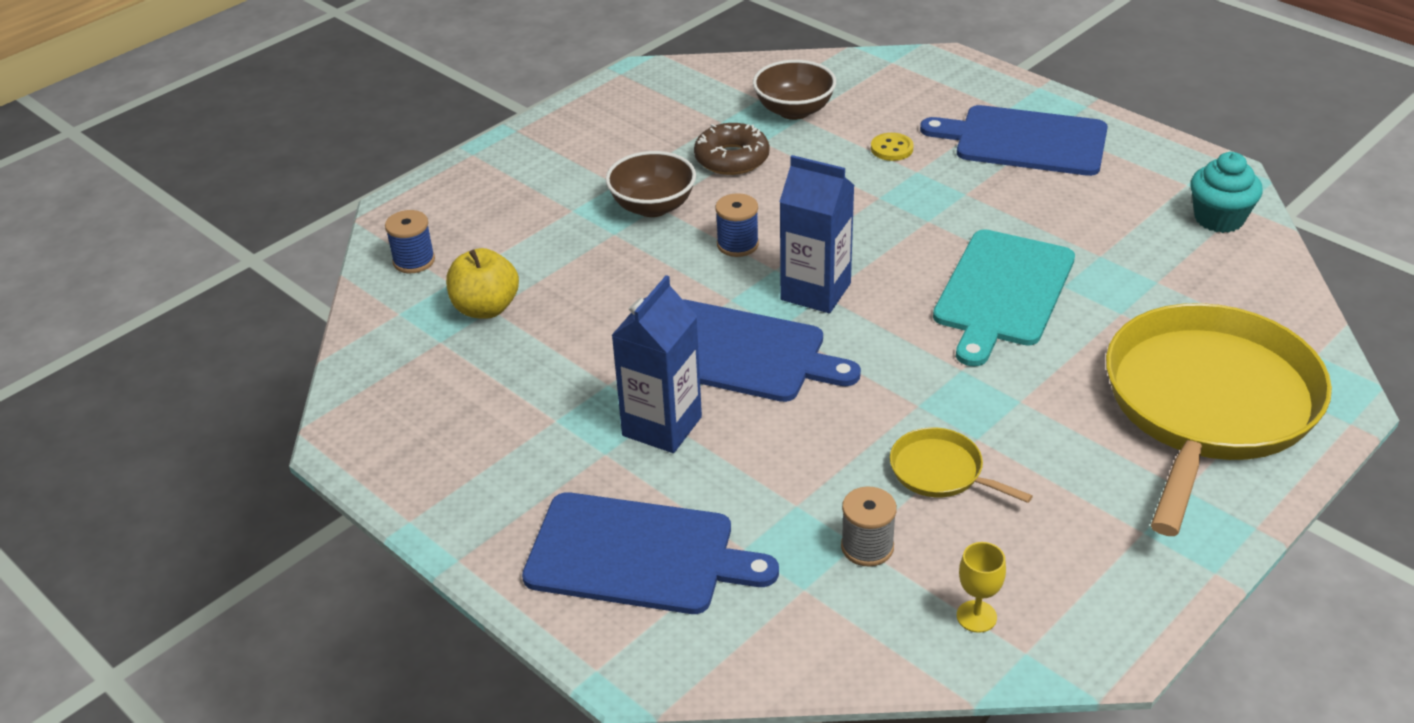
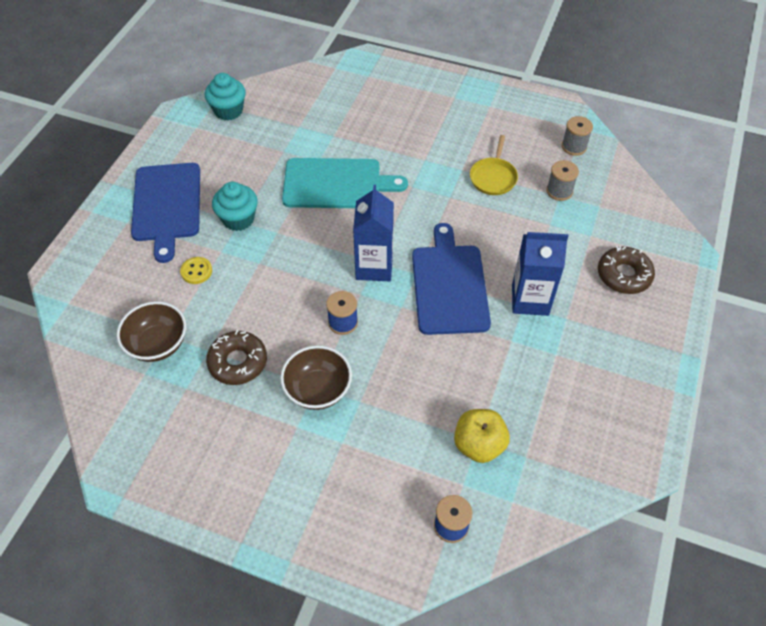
camera: 115 degrees left, 15 degrees up
blue cutting board [522,492,779,614] -> brown donut [598,246,655,294]
yellow goblet [957,542,1006,633] -> grey spool [562,116,593,156]
yellow pan [1106,303,1332,536] -> none
none -> turquoise cupcake [212,182,258,231]

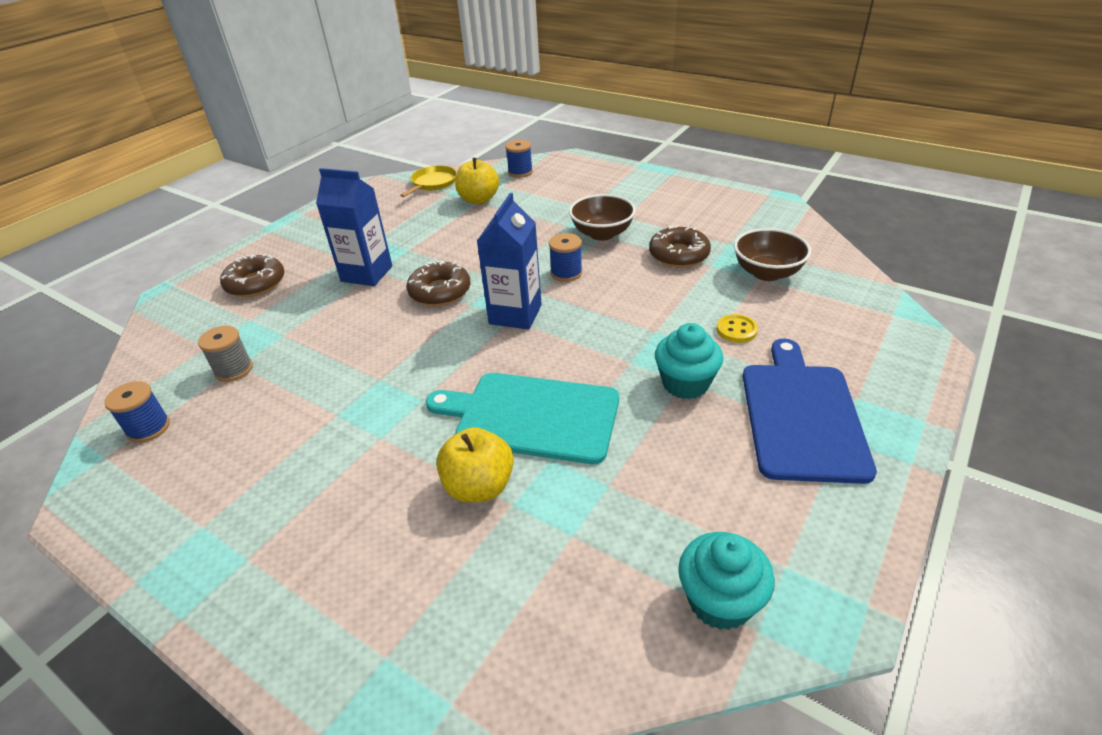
camera: 165 degrees left, 15 degrees down
blue cutting board [412,223,491,335] -> brown donut [407,261,470,306]
yellow pan [470,135,518,195] -> yellow pan moved to [400,166,457,197]
grey spool [562,116,593,156] -> blue spool [104,381,170,443]
none -> yellow apple [436,427,514,503]

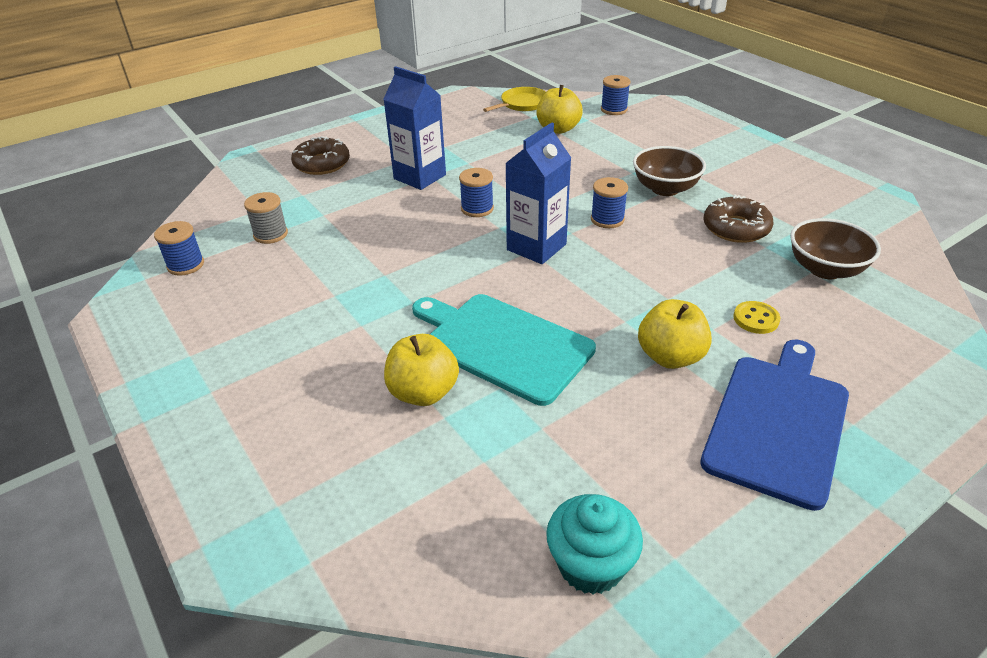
camera: 20 degrees right, 0 degrees up
brown donut [407,261,470,306] -> blue spool [459,168,494,217]
turquoise cupcake [655,323,723,399] -> yellow apple [638,299,712,369]

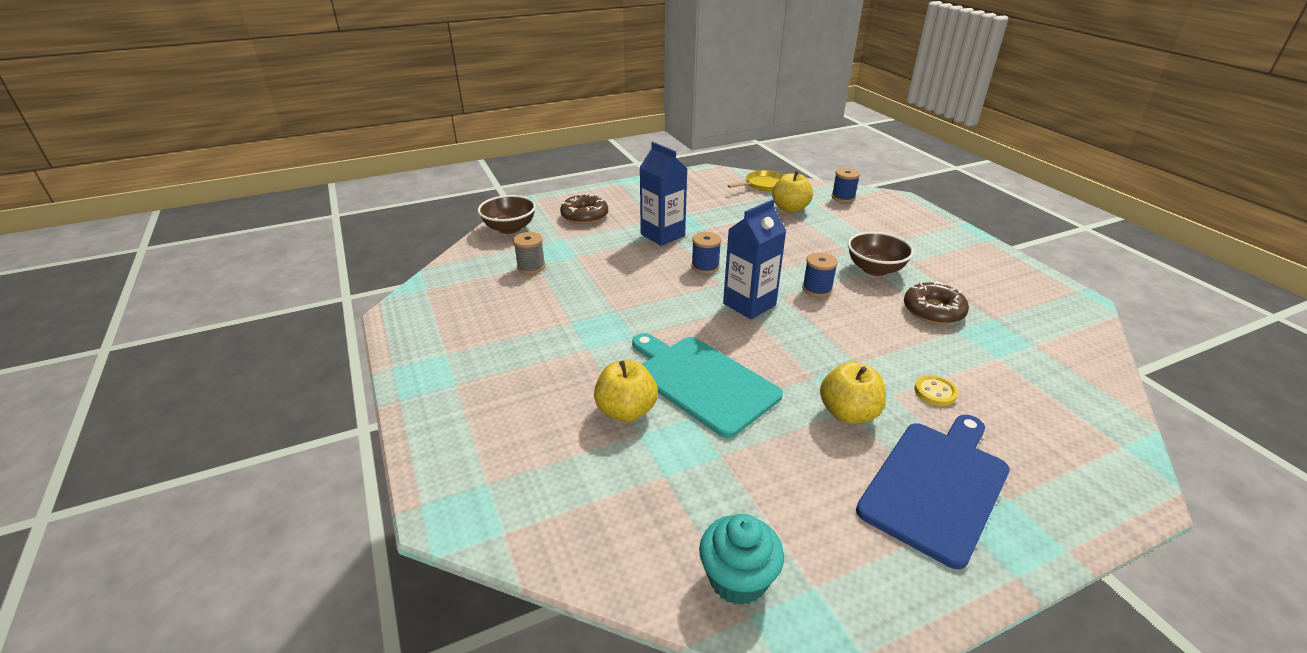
camera: 10 degrees right, 5 degrees down
blue spool [154,221,204,276] -> none
brown bowl [790,218,881,279] -> brown bowl moved to [478,195,536,234]

